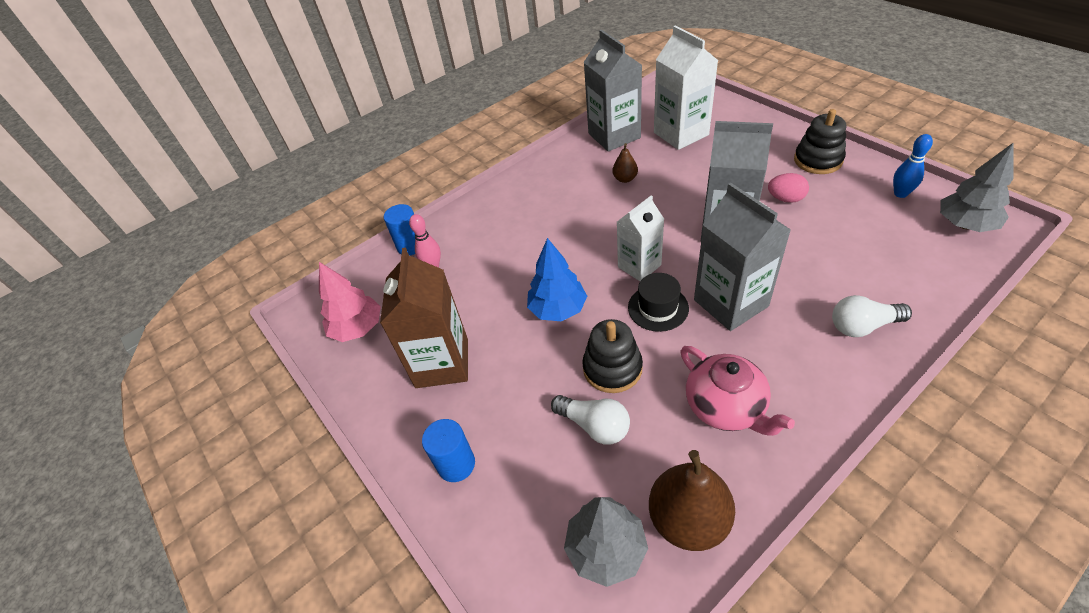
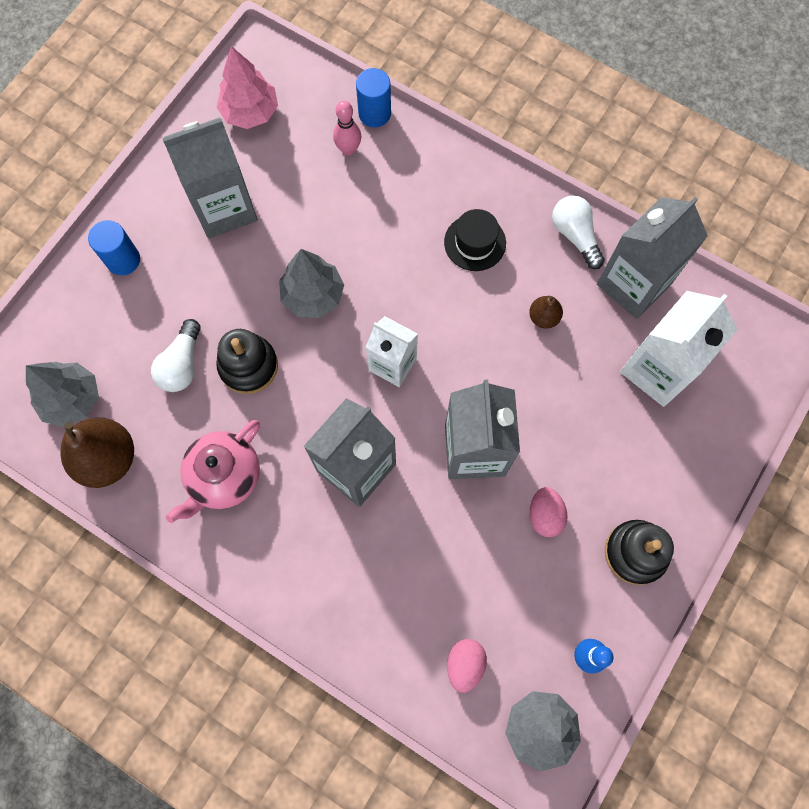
camera: 65 degrees right, 25 degrees up
brown carton [380,248,468,388] -> grey carton [163,117,258,238]
blue tree [527,238,587,321] -> grey tree [279,249,344,318]
black hat [628,273,689,332] -> black hat moved to [444,209,506,271]
white light bulb [832,295,912,337] -> white light bulb moved to [552,195,605,269]
none -> pink egg [447,639,487,693]

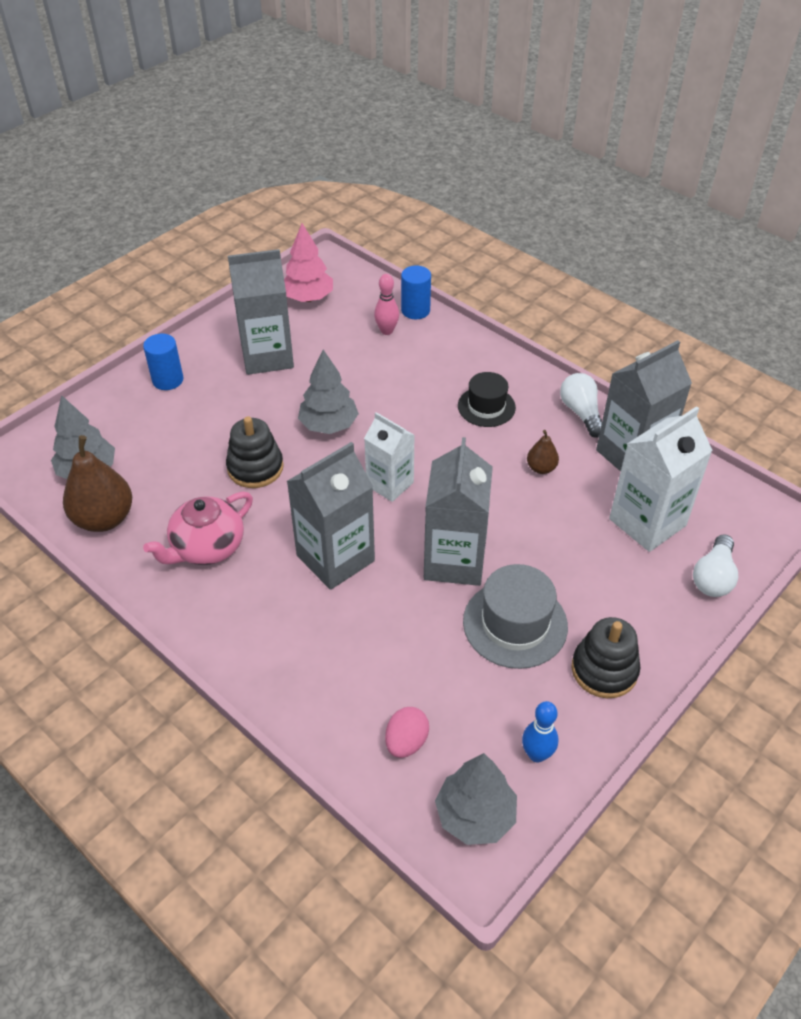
camera: 10 degrees right, 25 degrees down
white light bulb [151,319,201,392] -> white light bulb moved to [693,534,738,597]
pink egg [530,487,568,537] -> grey hat [463,564,568,669]

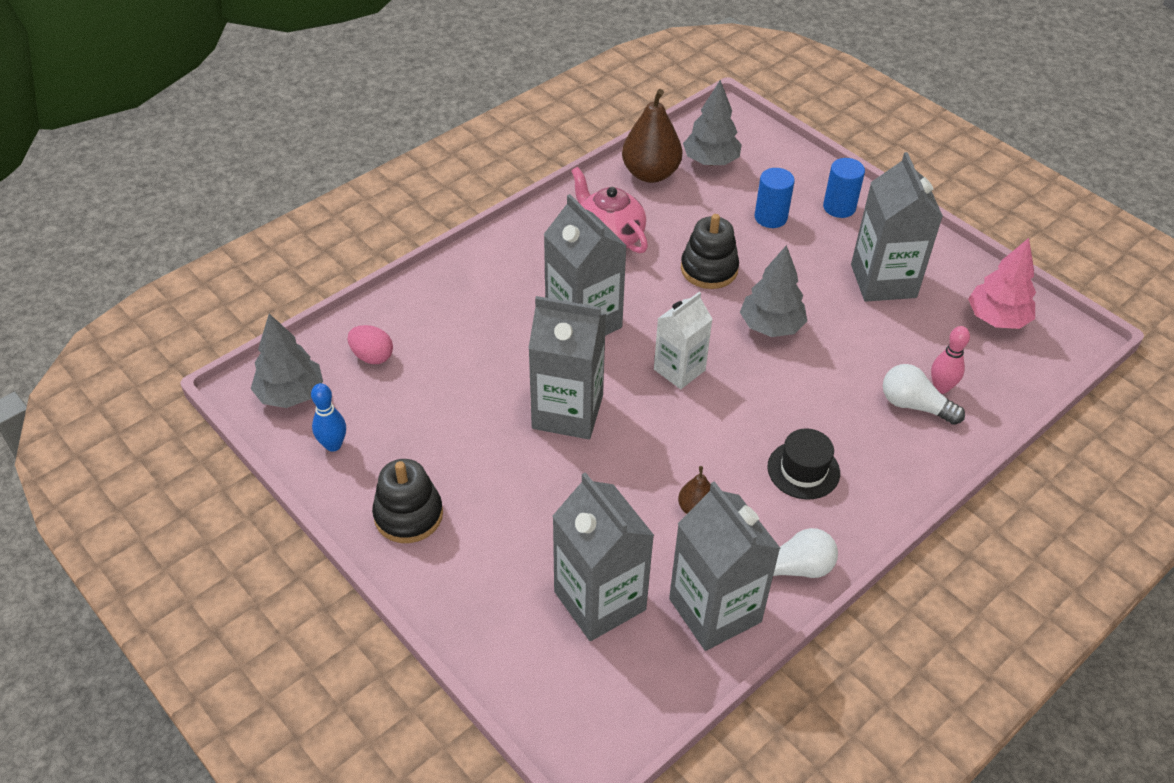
camera: 95 degrees right, 0 degrees up
blue cylinder [401,266,431,319] -> blue cylinder moved to [755,168,795,228]
grey hat [463,564,568,669] -> none
white carton [609,406,713,552] -> grey carton [553,472,654,641]
white light bulb [693,534,738,597] -> white light bulb moved to [883,364,965,425]

